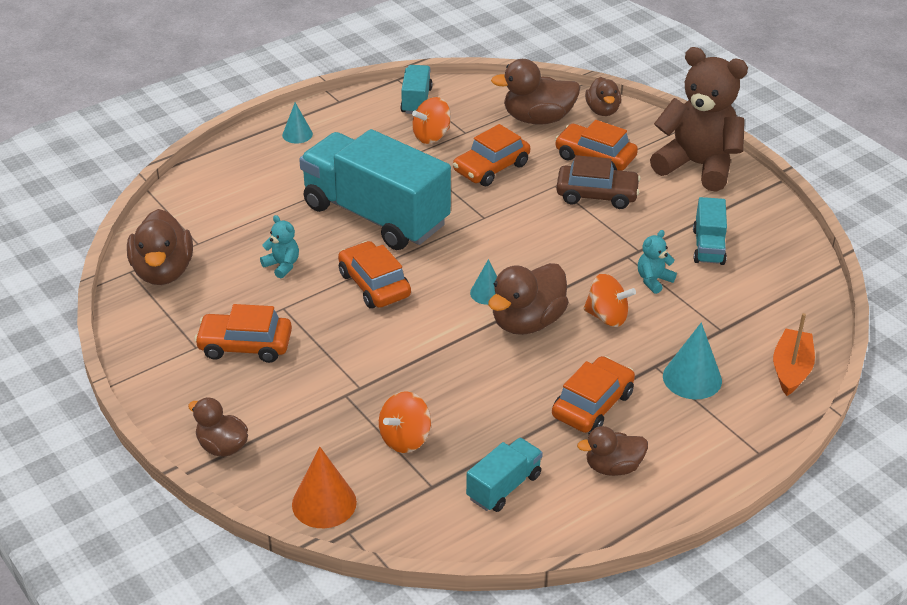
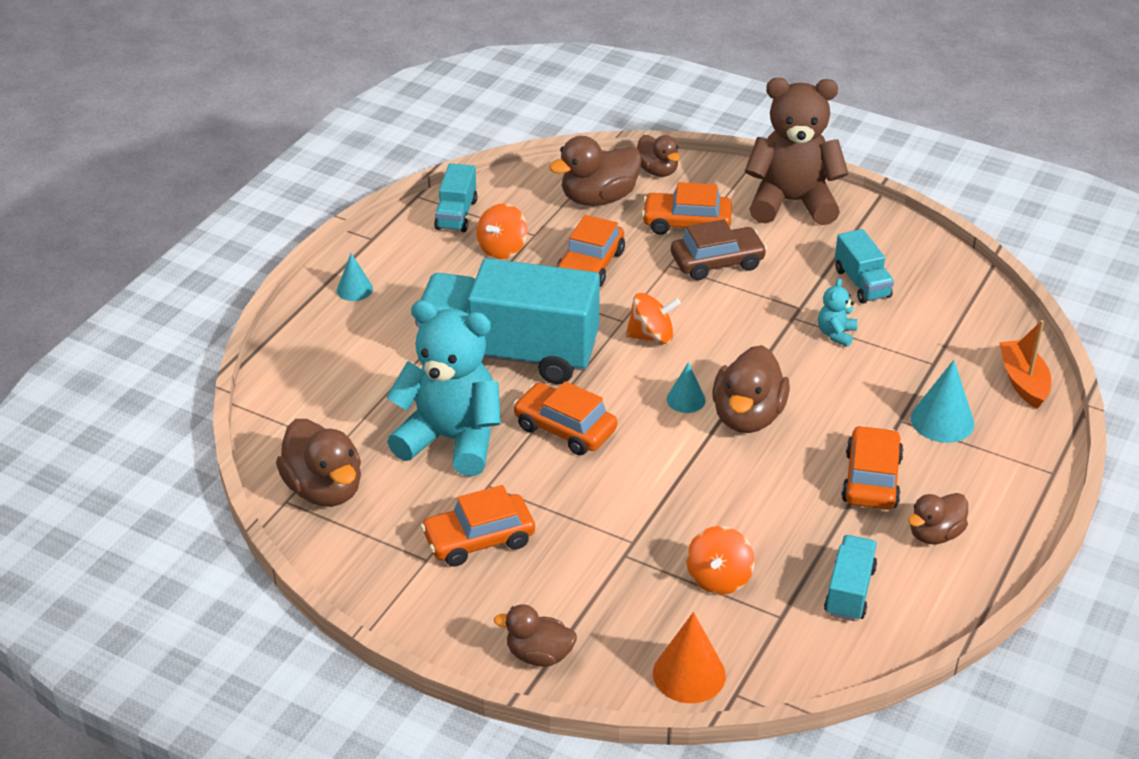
camera: 25 degrees left, 0 degrees up
turquoise teddy bear [260,215,299,279] -> turquoise teddy bear [386,300,501,476], size x2.45
turquoise truck [400,65,433,114] -> turquoise truck turned 150 degrees counterclockwise [434,163,477,232]
orange spinning top [583,273,636,327] -> orange spinning top moved to [626,293,681,344]

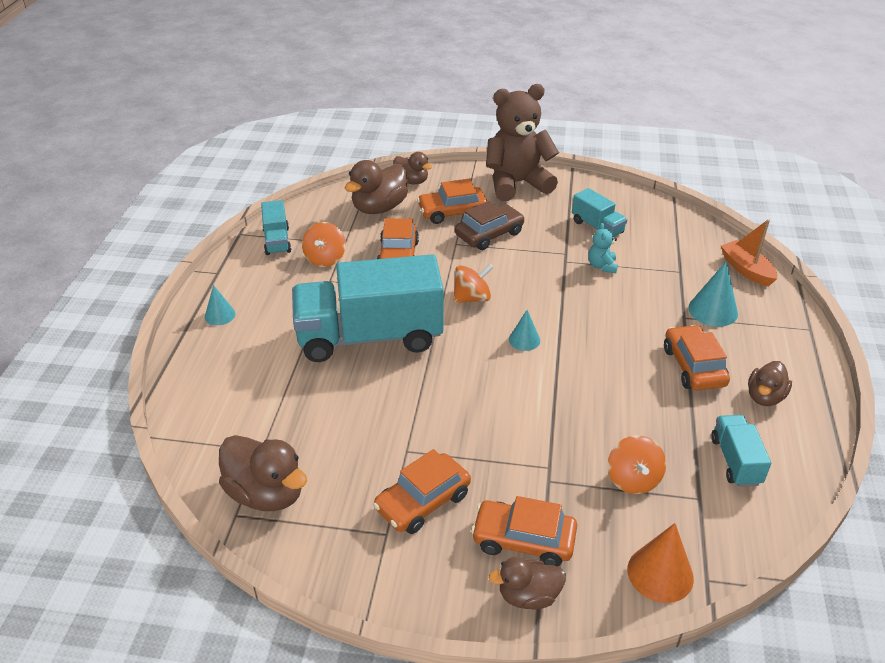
camera: 20 degrees left, 0 degrees up
turquoise teddy bear [386,300,501,476] -> none
orange car [513,381,617,455] -> orange car moved to [471,496,577,566]
brown duck [712,345,790,433] -> none

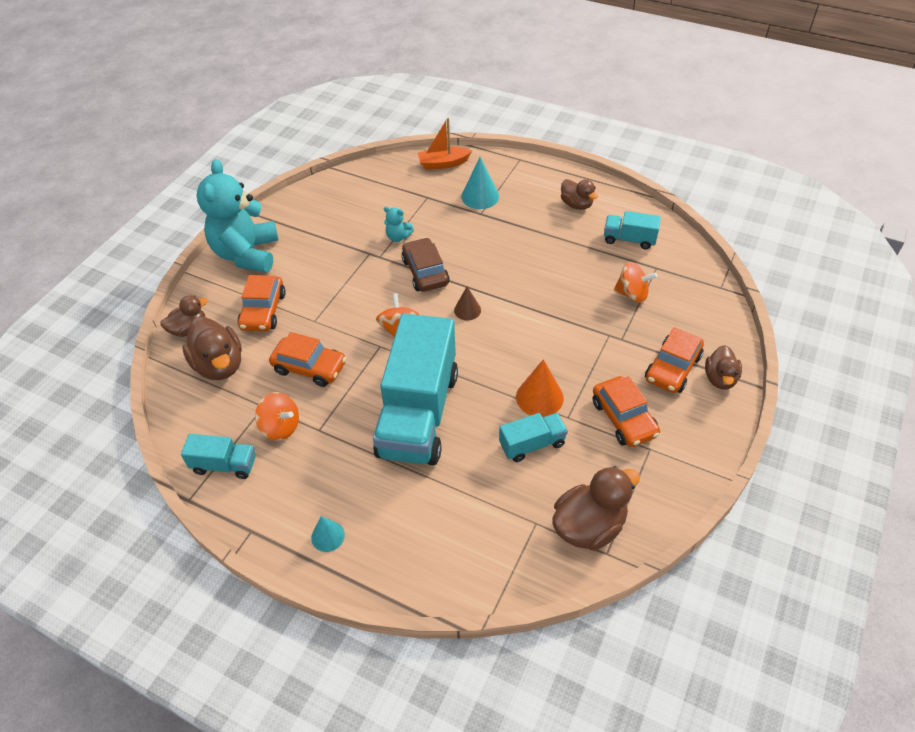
camera: 70 degrees left, 10 degrees up
brown car [455,201,525,250] -> brown car moved to [402,238,450,292]
brown teddy bear [486,84,559,201] -> turquoise teddy bear [197,159,279,273]
turquoise cone [509,310,540,351] -> brown cone [454,286,481,320]
turquoise truck [572,188,627,237] -> turquoise truck moved to [499,413,568,462]
orange cone [628,523,694,603] -> orange cone moved to [516,359,564,417]
orange car [664,325,730,390] -> none

